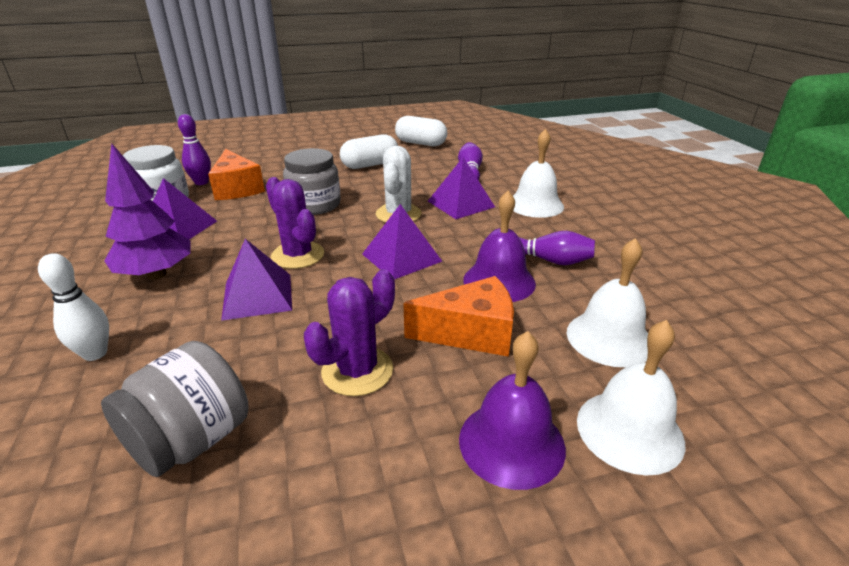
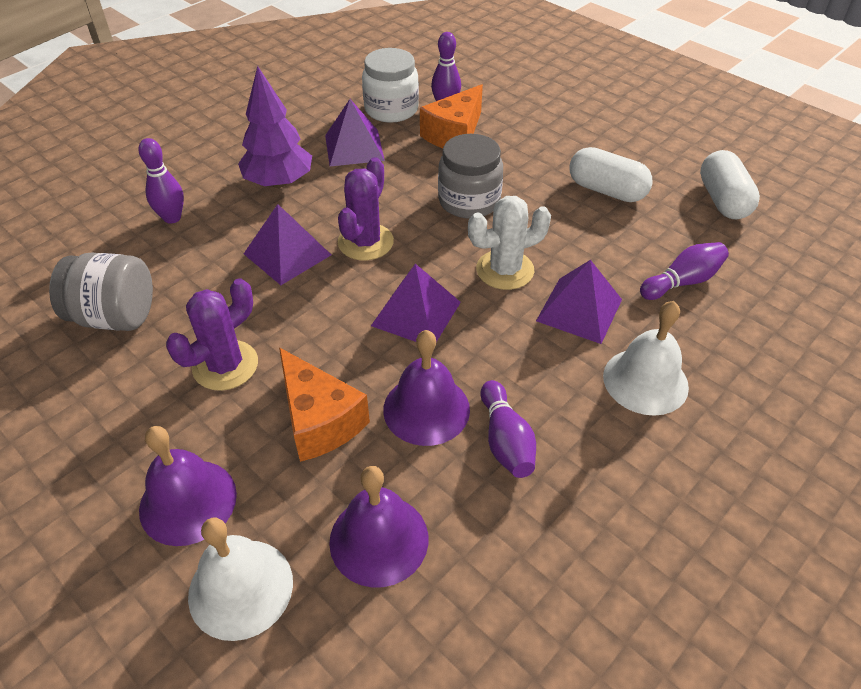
camera: 60 degrees right, 15 degrees up
white bowling pin [38,253,109,361] -> purple bowling pin [138,138,184,224]
purple cactus [304,269,395,396] -> purple cactus turned 60 degrees counterclockwise [166,278,258,391]
white bell [567,238,648,367] -> purple bell [329,466,428,587]

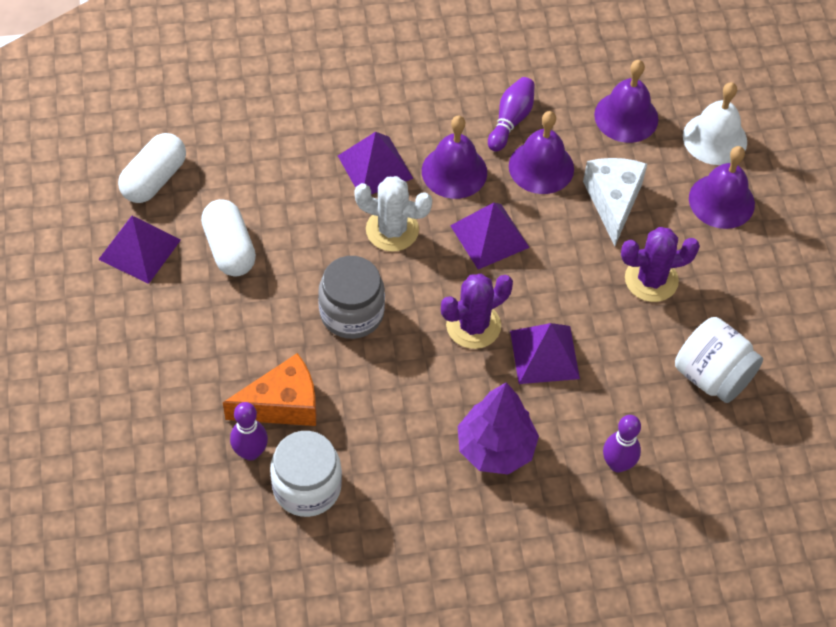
camera: 145 degrees left, 10 degrees up
grey jar [49,253,153,331] -> white jar [675,317,763,403]
orange cheese [279,347,370,462] -> white cheese [583,158,647,246]
purple pyramid [325,99,385,166] -> purple pyramid moved to [98,216,181,284]
white bell [603,301,689,416] -> none
purple bowling pin [640,242,729,300] -> none
none -> purple bell [422,116,487,199]

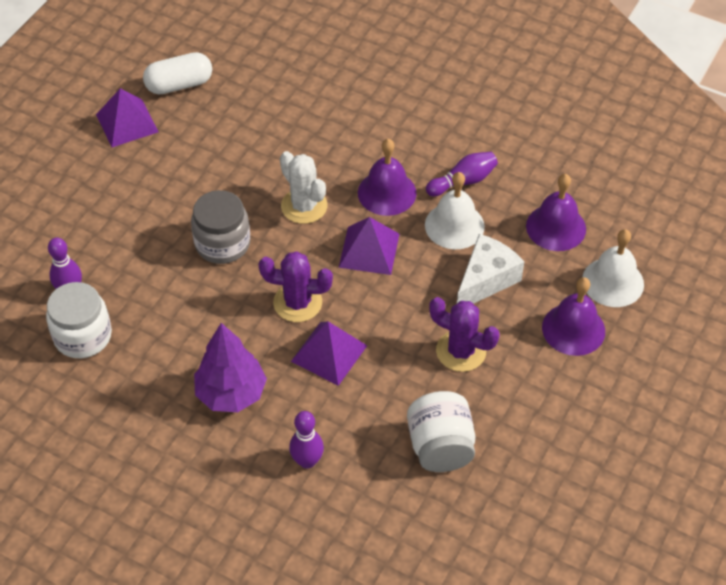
camera: 40 degrees right, 5 degrees down
white capsule [201,199,256,276] -> none
orange cheese [223,353,316,426] -> none
purple pyramid [338,132,414,194] -> none
purple bell [509,111,574,194] -> white bell [425,172,485,249]

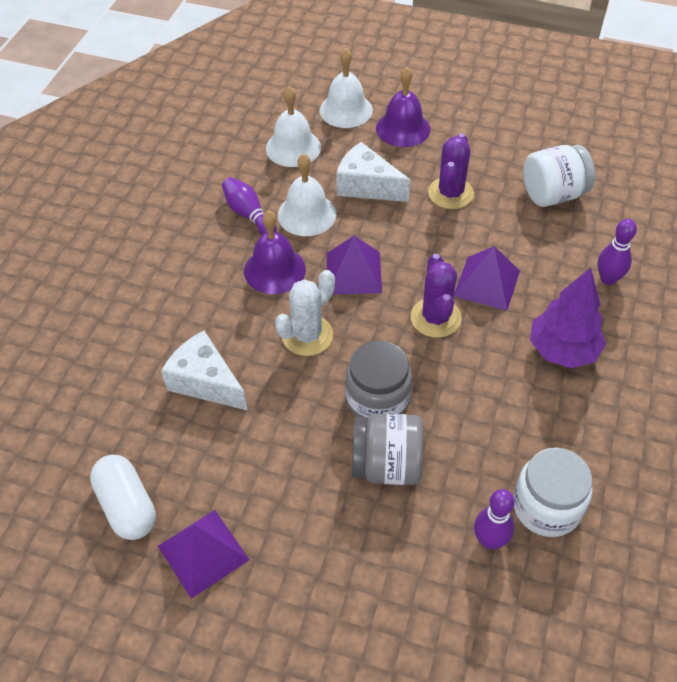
camera: 100 degrees left, 0 degrees up
purple bell [526,174,586,251] -> white bell [266,86,321,167]
none -> white cheese [161,331,248,411]
none -> grey jar [352,414,423,485]

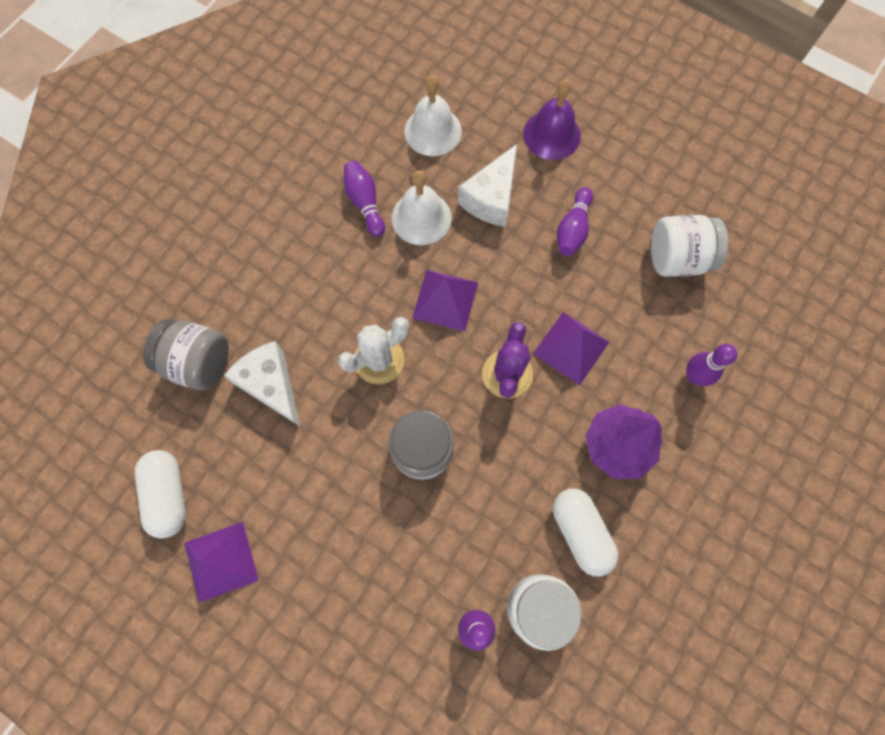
camera: 15 degrees right, 20 degrees up
purple bell [244,210,306,294] -> none
white bell [320,48,373,128] -> none
white cheese [336,142,410,202] -> white cheese turned 105 degrees counterclockwise [458,144,517,227]
grey jar [352,414,423,485] -> grey jar moved to [143,319,229,391]
purple cactus [428,133,474,209] -> purple bowling pin [557,187,593,256]
none -> white capsule [553,489,618,577]

